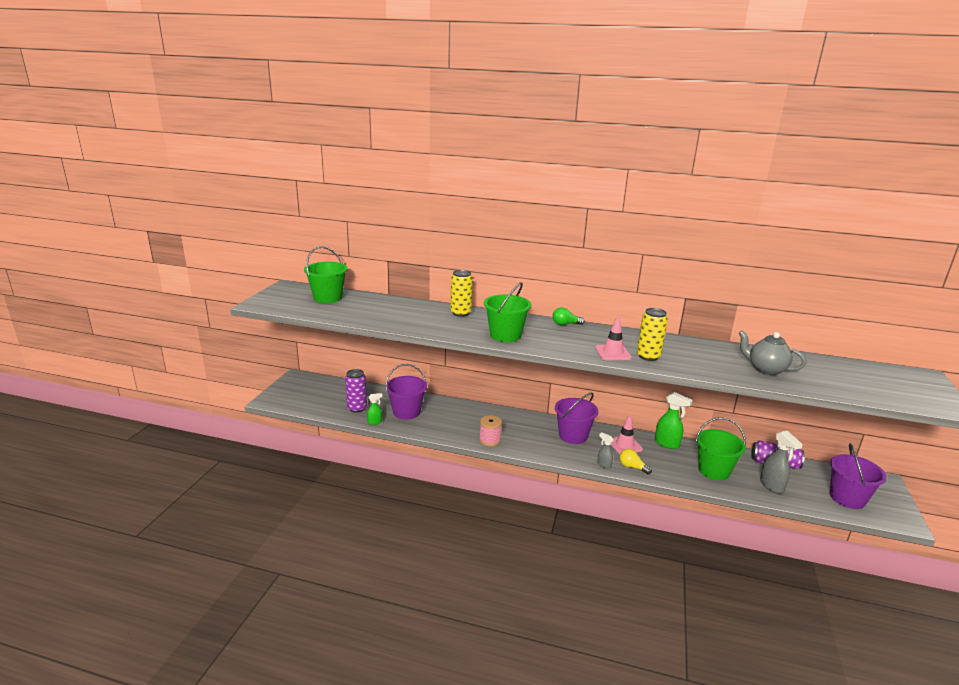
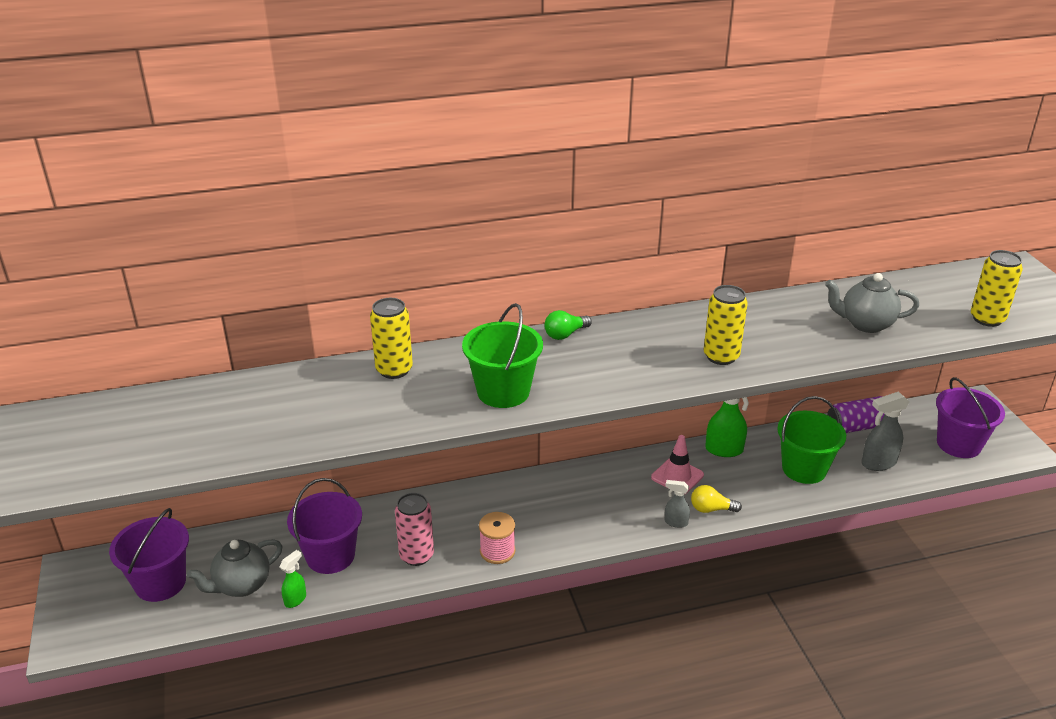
camera: 30 degrees left, 10 degrees up
green bucket [304,246,348,303] -> none
purple can [345,369,367,413] -> grey teapot [187,539,282,597]
purple bucket [555,393,599,444] -> purple bucket moved to [109,508,189,602]
pink traffic cone [595,317,632,360] -> none
grey spray bottle [760,431,803,494] -> grey spray bottle turned 120 degrees clockwise [861,391,909,471]
none -> pink can [395,493,434,566]
none -> yellow can [971,250,1023,327]

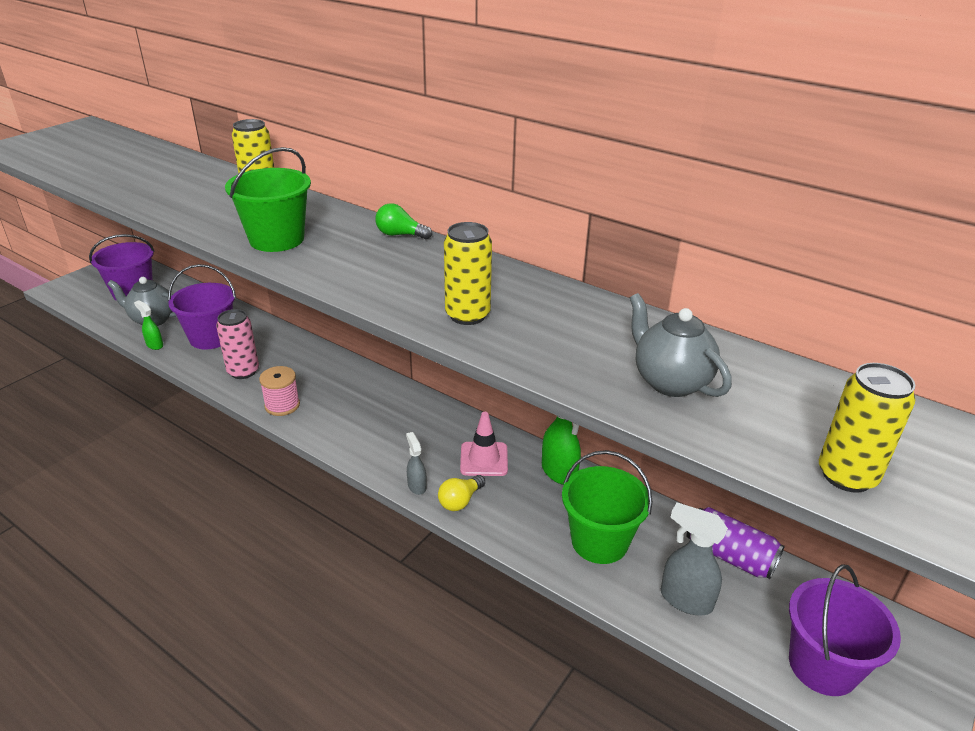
camera: 50 degrees right, 0 degrees up
green spray bottle [280,550,306,608] -> green spray bottle turned 135 degrees counterclockwise [134,300,163,350]
yellow light bulb [691,485,742,513] -> yellow light bulb turned 105 degrees counterclockwise [438,475,485,511]

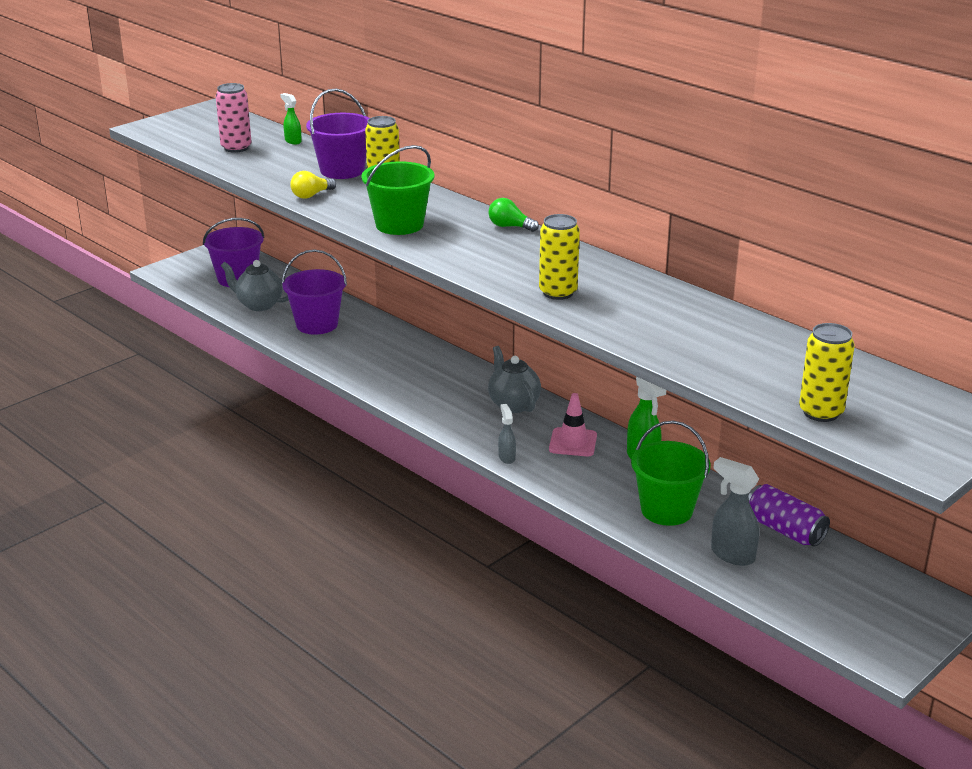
camera: 10 degrees right, 5 degrees down
green spray bottle [134,300,163,350] -> green spray bottle moved to [280,93,302,144]
pink can [216,309,259,379] -> pink can moved to [216,83,251,153]
pink spool [259,366,300,416] -> none
yellow light bulb [438,475,485,511] -> yellow light bulb moved to [290,171,336,199]
grey teapot [630,293,732,397] -> grey teapot moved to [488,346,541,413]
purple bucket [789,564,901,696] -> purple bucket moved to [306,89,369,179]

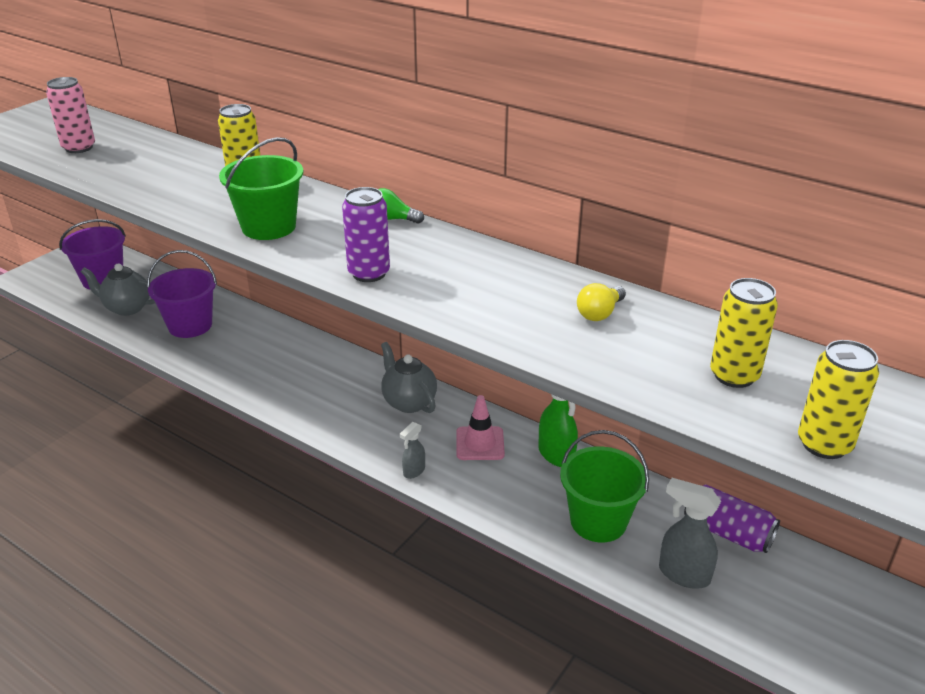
camera: 10 degrees left, 5 degrees up
green spray bottle [280,93,302,144] -> none
yellow light bulb [290,171,336,199] -> yellow light bulb moved to [577,283,626,321]
purple bucket [306,89,369,179] -> none
grey spray bottle [498,404,516,464] -> grey spray bottle turned 120 degrees counterclockwise [400,422,425,479]
yellow can [539,214,580,300] -> yellow can moved to [710,278,778,388]
none -> purple can [342,187,390,282]

